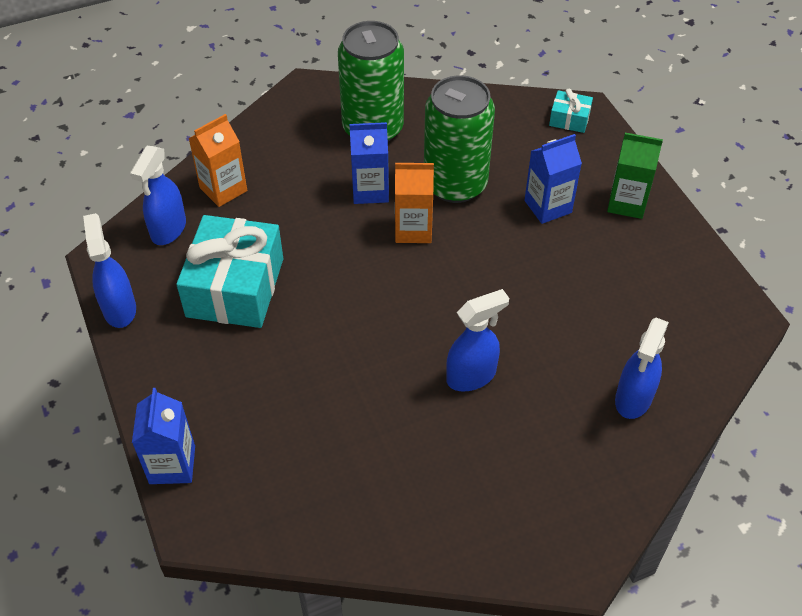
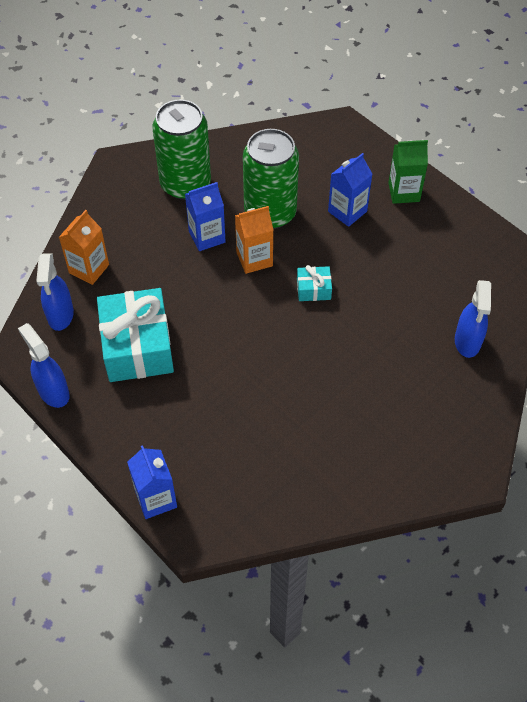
camera: 20 degrees left, 5 degrees up
blue spray bottle [446,289,509,392] -> none
turquoise gift [549,89,593,133] -> turquoise gift moved to [297,265,332,301]

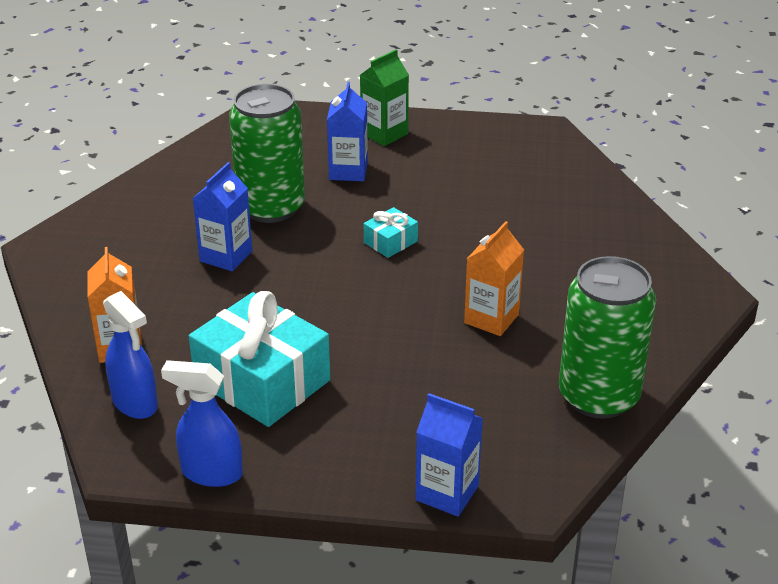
camera: 40 degrees left, 20 degrees down
green can [152,100,211,200] -> green can moved to [559,256,656,419]
orange carton [235,206,273,274] -> orange carton moved to [464,221,524,336]
blue spray bottle [455,280,491,358] -> none

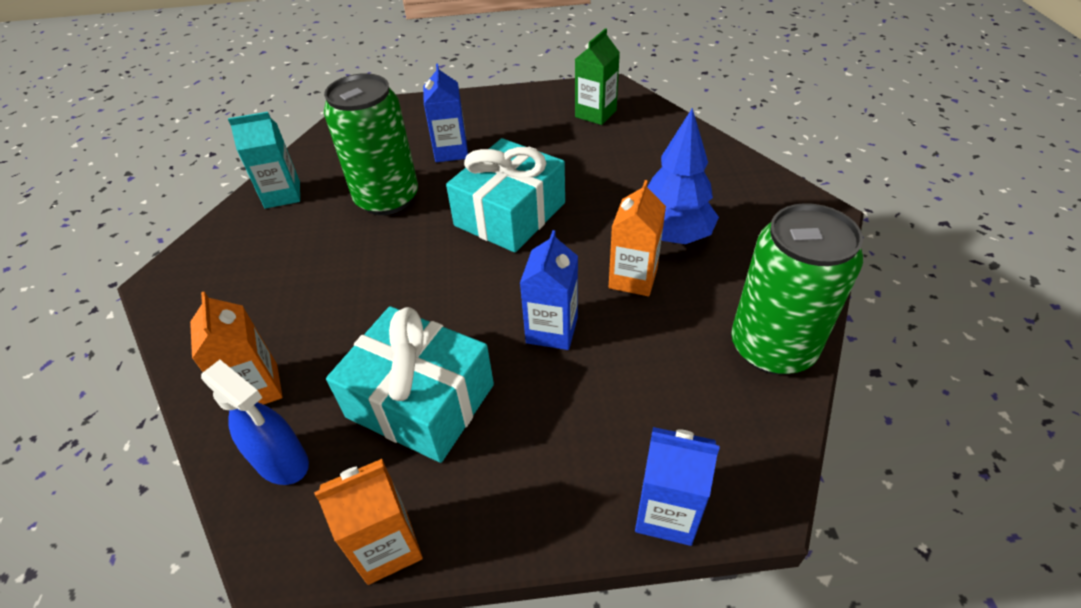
camera: 10 degrees left, 10 degrees up
blue spray bottle [161,360,243,487] -> orange carton [314,459,423,585]
blue carton [192,162,252,271] -> blue carton moved to [520,230,578,350]
green carton [360,49,409,146] -> green carton moved to [575,28,620,125]
turquoise gift [364,207,418,258] -> turquoise gift [446,138,565,253], size x2.21
none -> turquoise carton [228,112,300,209]
none -> blue tree [647,108,719,244]

